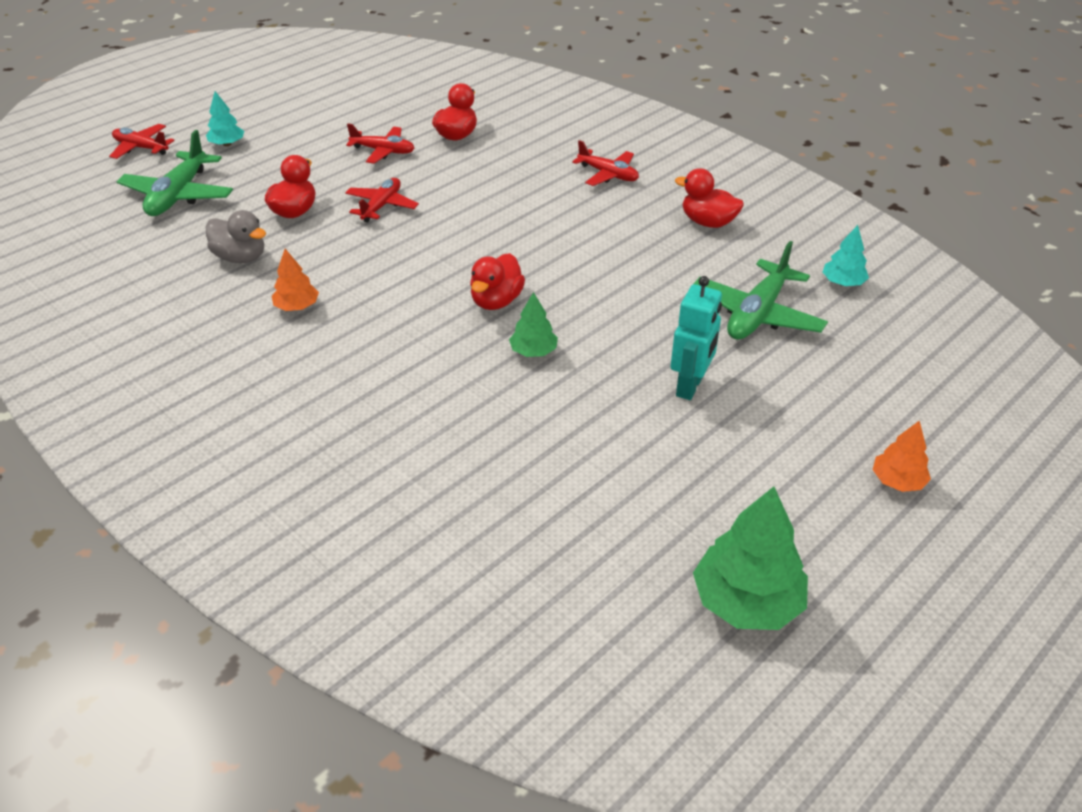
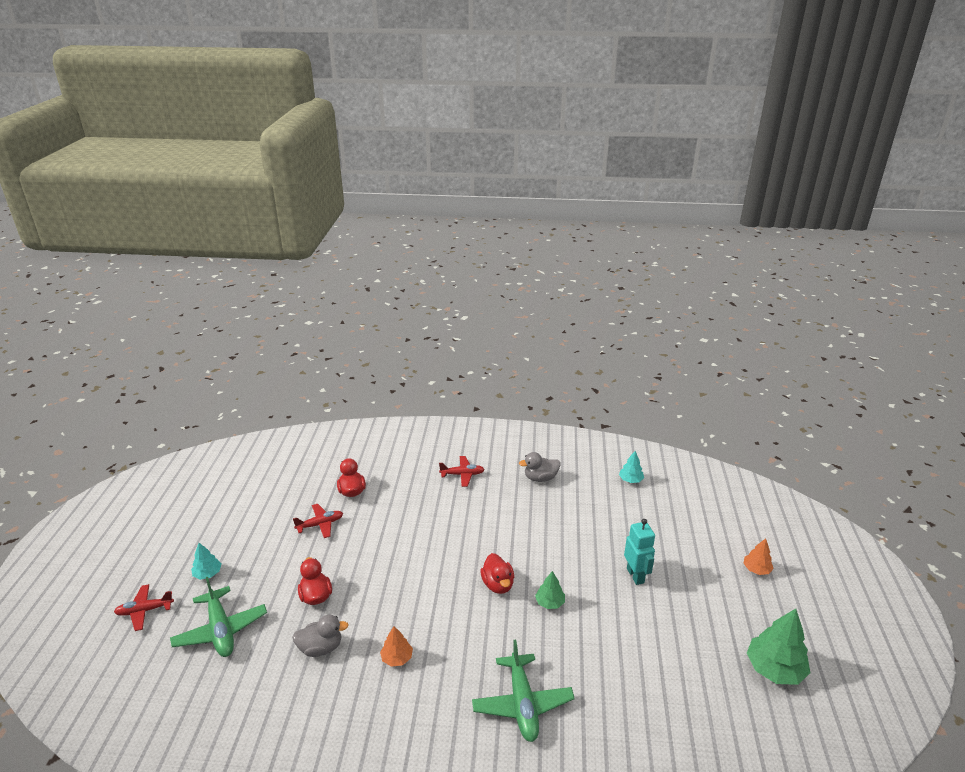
camera: 40 degrees left, 10 degrees down
red plane [345,178,419,223] -> none
red duck [675,168,744,228] -> grey duck [519,452,560,482]
green plane [694,241,828,340] -> green plane moved to [472,640,575,742]

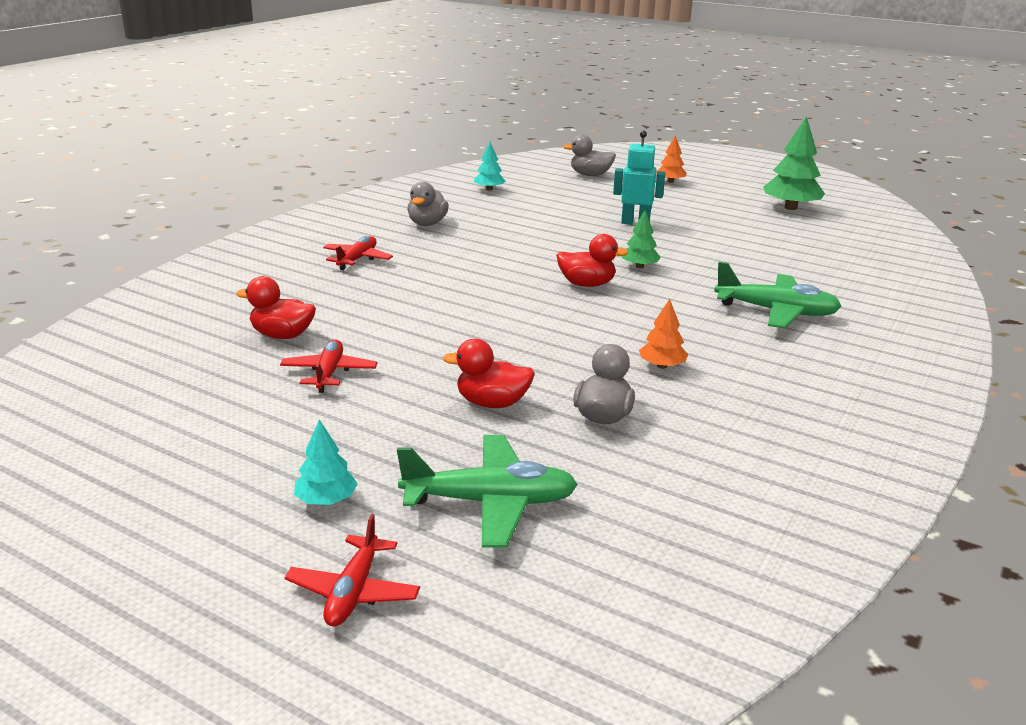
camera: 65 degrees left, 5 degrees down
none -> grey duck [563,135,616,176]

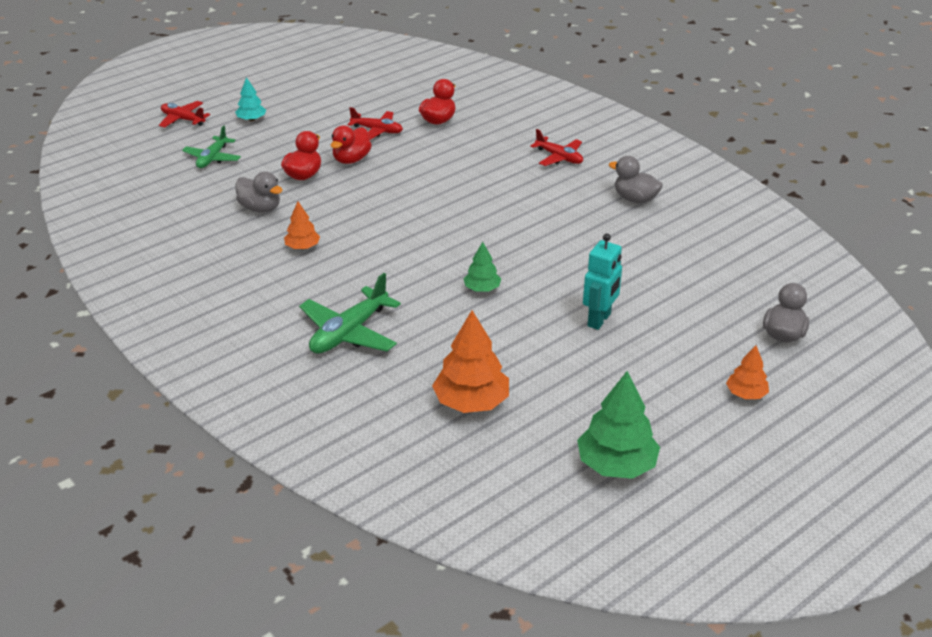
camera: 110 degrees right, 10 degrees up
green plane [397,435,578,548] -> green plane [182,126,241,168], size x0.65
turquoise tree [474,142,505,191] -> none
red duck [556,234,629,287] -> red duck moved to [331,126,372,164]
none -> orange tree [432,310,509,413]

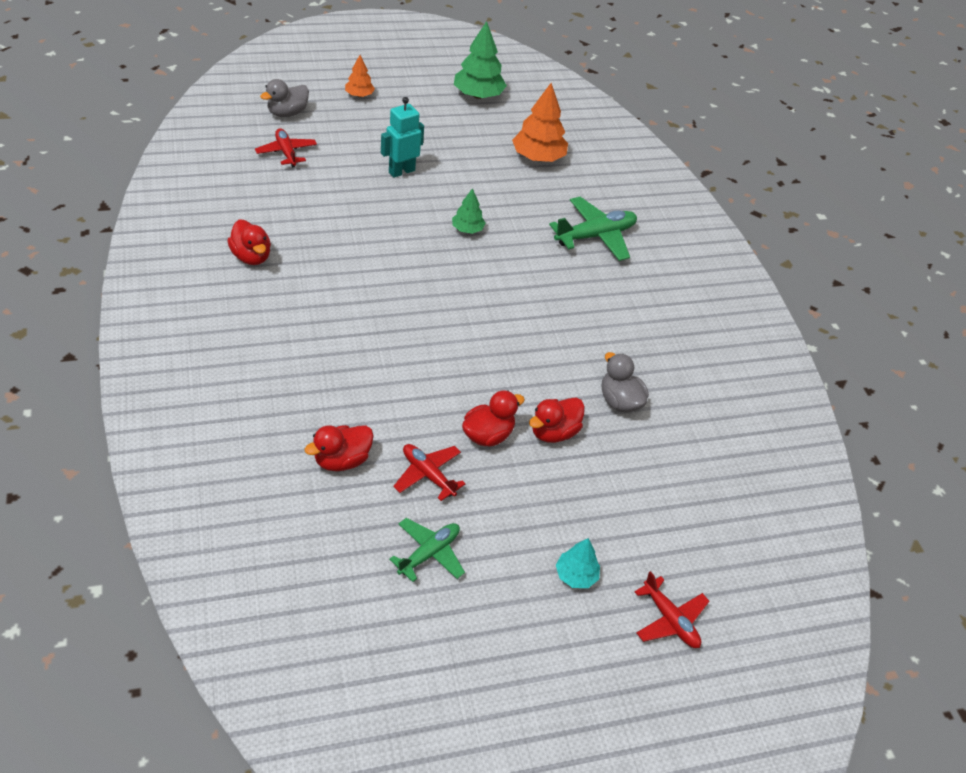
camera: 160 degrees left, 10 degrees up
green plane [182,126,241,168] -> green plane moved to [389,518,465,582]
orange tree [284,202,320,249] -> none
red plane [530,129,583,166] -> red plane moved to [255,128,317,167]
grey duck [609,156,663,204] -> red duck [227,219,271,265]

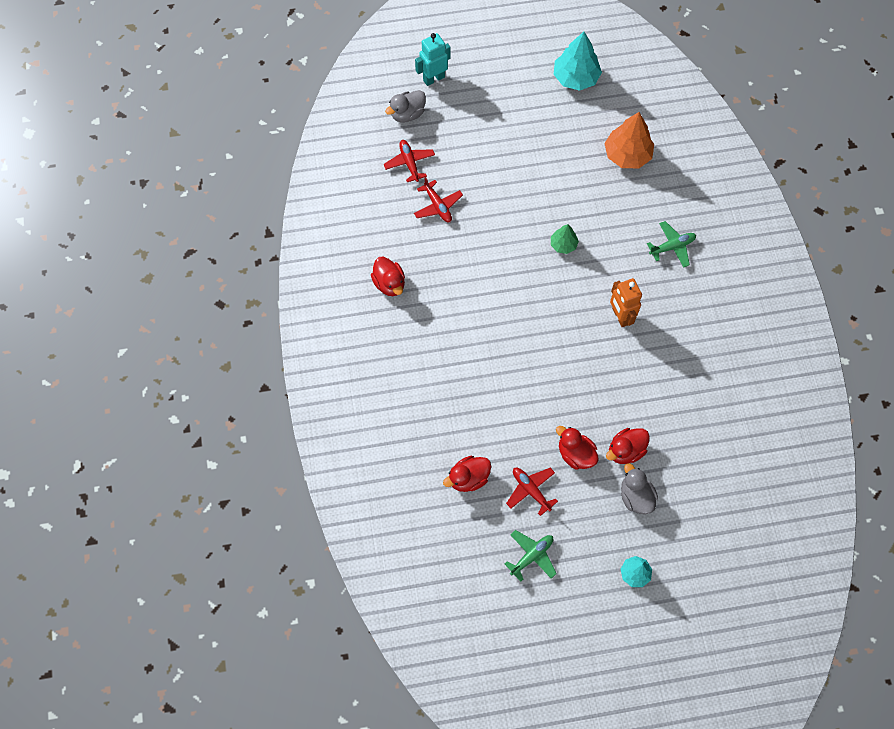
camera: 10 degrees right, 20 degrees up
orange tree [345,55,375,97] -> none
turquoise robot [381,97,424,178] -> turquoise robot moved to [415,33,451,86]
green tree [454,21,507,99] -> turquoise tree [553,32,602,91]
red duck [462,390,525,447] -> red duck turned 105 degrees counterclockwise [556,426,599,469]
green plane [549,197,637,261] -> green plane [647,221,696,268], size x0.65
grey duck [602,352,649,413] -> grey duck moved to [621,463,658,514]
red plane [635,571,709,648] -> red plane moved to [414,177,463,222]
none -> orange robot [610,278,642,327]

